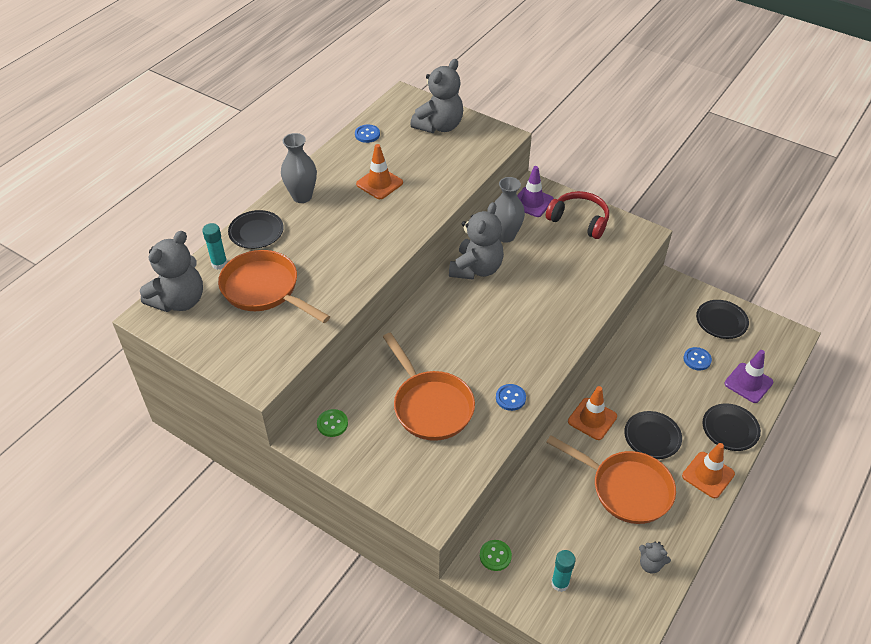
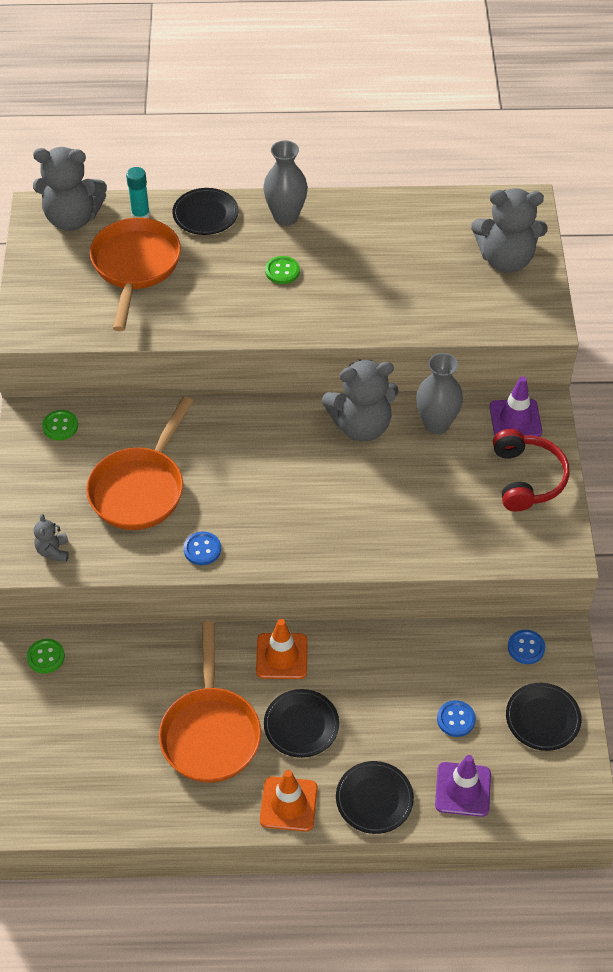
camera: 55 degrees right, 5 degrees up
blue button [355,124,380,143] -> blue button moved to [508,630,545,664]
orange traffic cone [356,144,403,199] -> none
turquoise glue stick [551,550,576,592] -> none
grey teddy bear [639,542,671,573] -> grey teddy bear moved to [34,514,69,562]
none -> green button [265,256,300,284]

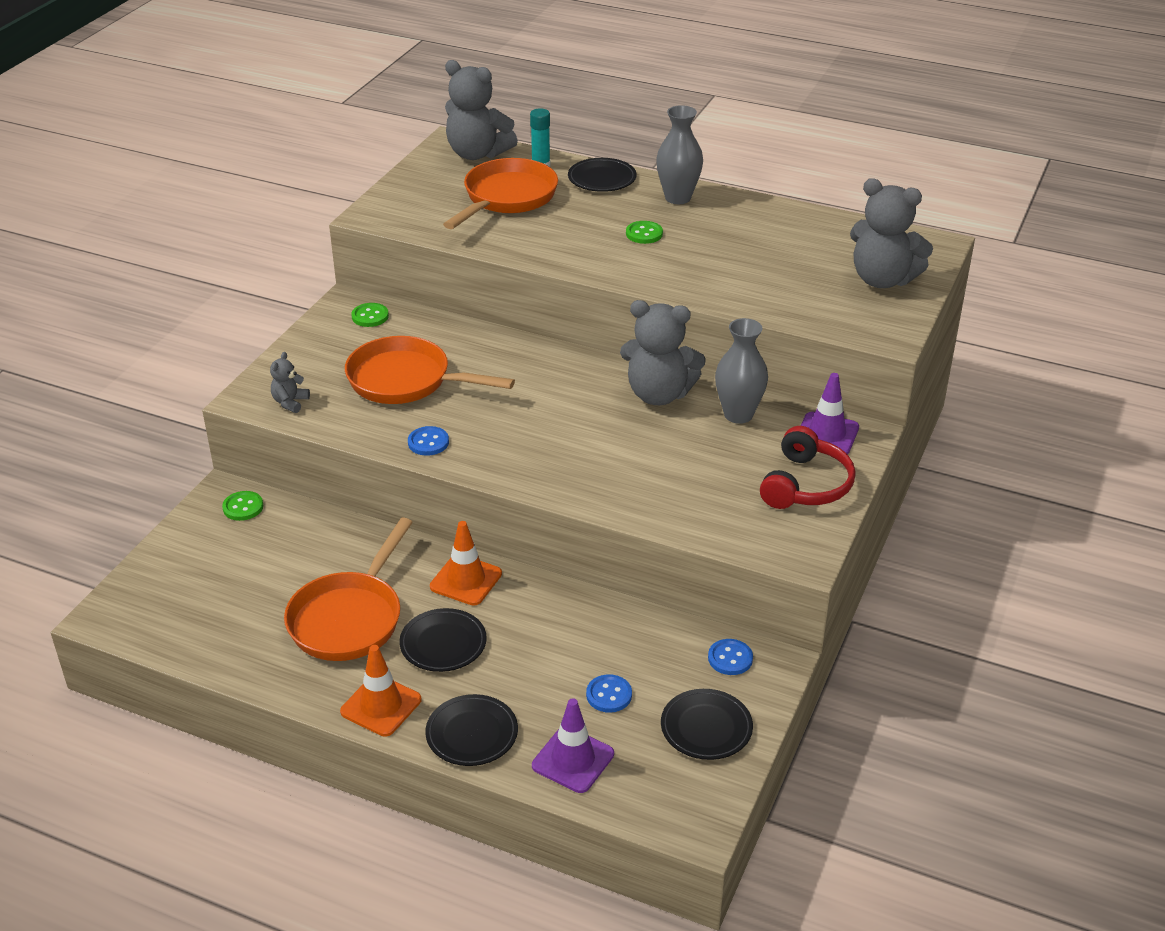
camera: 25 degrees right, 15 degrees down
orange pan [86,396,193,530] -> orange pan turned 60 degrees clockwise [345,336,515,404]

